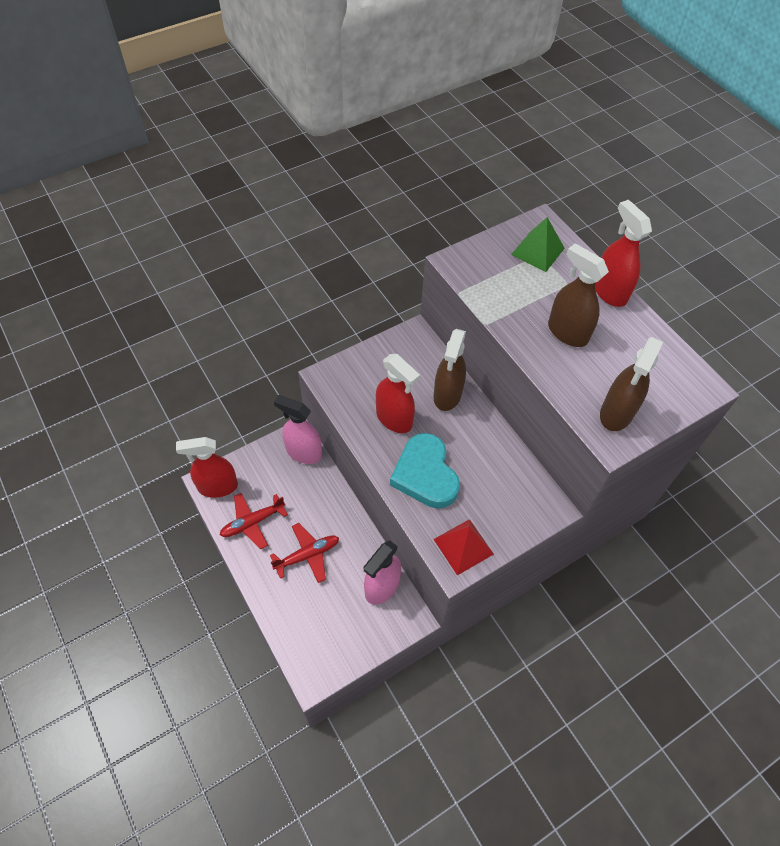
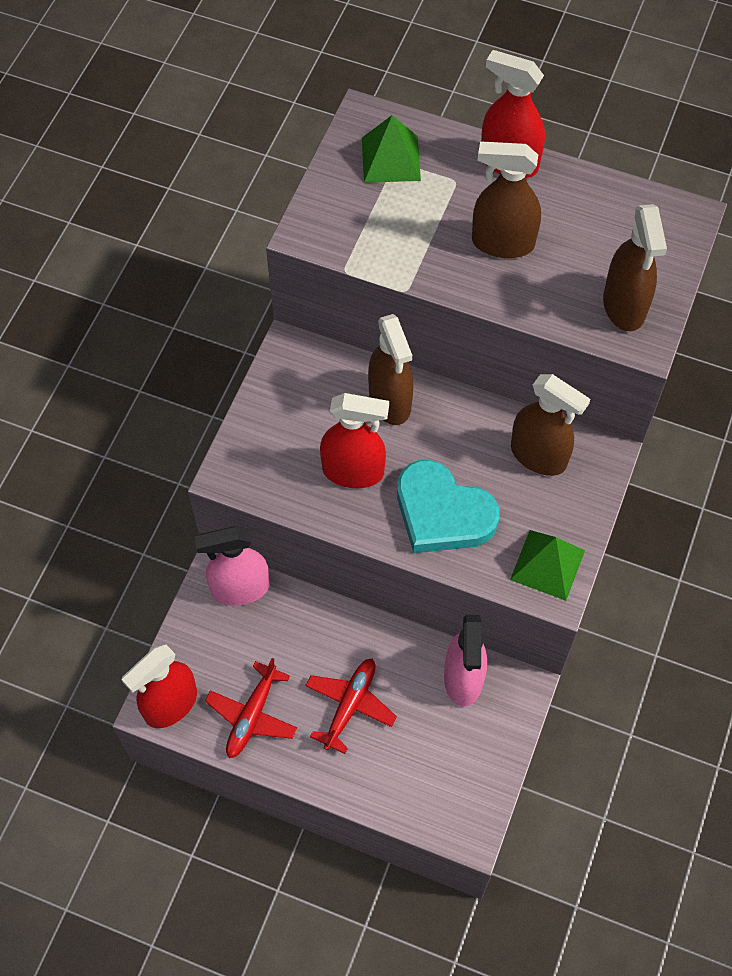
camera: 35 degrees left, 5 degrees up
red pyramid [434,519,494,575] -> green pyramid [510,530,585,601]
none -> brown spray bottle [511,374,590,476]

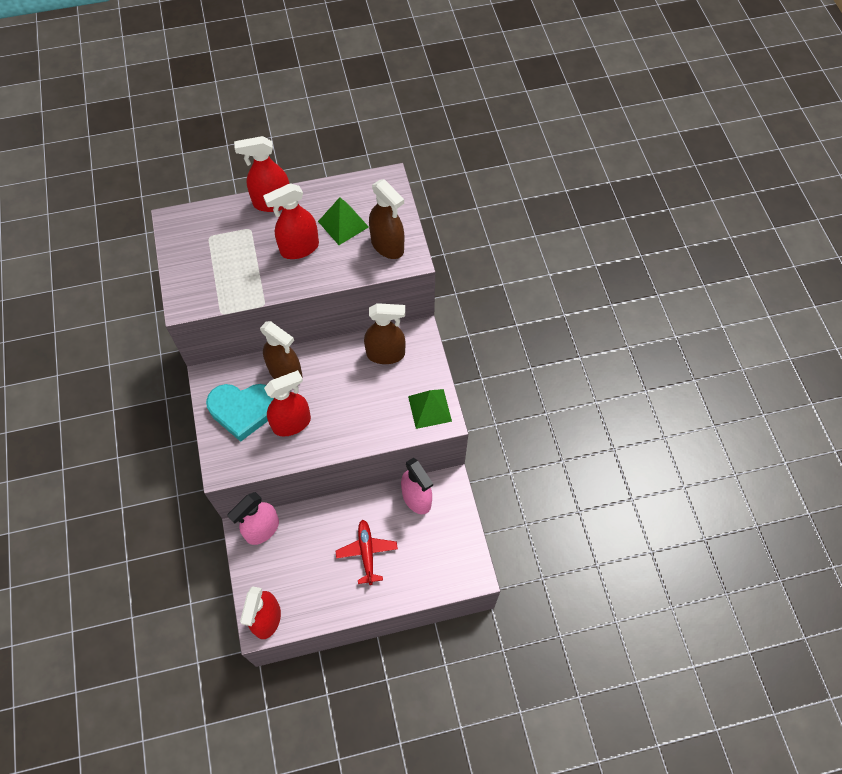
camera: 35 degrees left, 0 degrees up
red plane [205,658,297,758] -> none
green pyramid [362,115,421,183] -> green pyramid moved to [318,197,369,245]
turquoise heart [397,460,500,553] -> turquoise heart moved to [206,384,274,442]
brown spray bottle [472,142,541,258] -> red spray bottle [263,183,319,259]

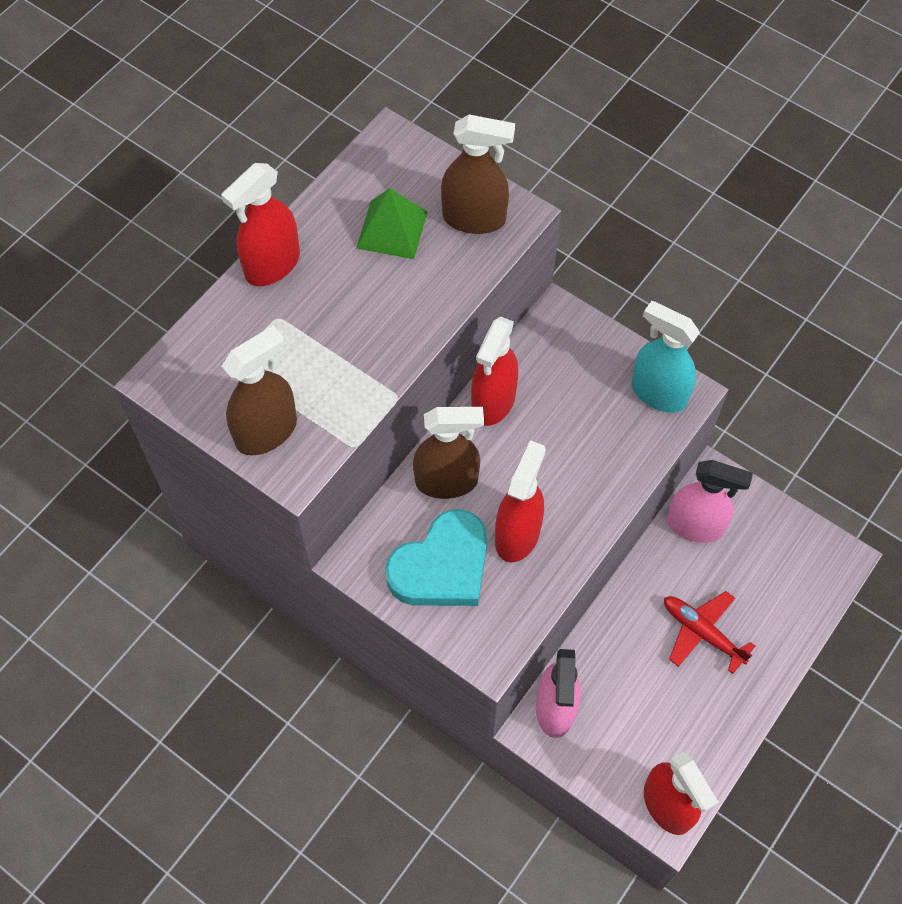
camera: 40 degrees left, 0 degrees up
red spray bottle [263,183,319,259] -> red spray bottle moved to [471,317,518,426]
brown spray bottle [364,303,406,364] -> brown spray bottle moved to [221,326,297,456]
green pyramid [408,389,452,429] -> turquoise spray bottle [631,301,700,413]

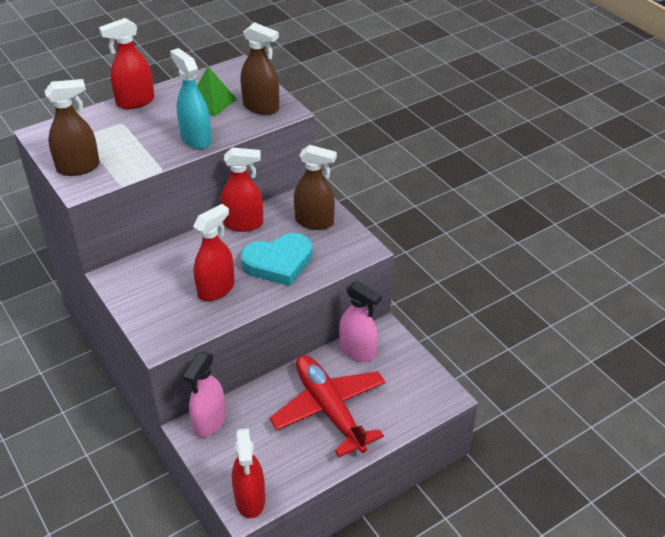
camera: 20 degrees right, 20 degrees down
turquoise heart [385,509,487,606] -> turquoise heart moved to [241,233,312,286]
brown spray bottle [413,407,484,499] -> brown spray bottle moved to [294,145,337,230]
red spray bottle [471,317,518,426] -> red spray bottle turned 135 degrees counterclockwise [220,148,263,232]
turquoise spray bottle [631,301,700,413] -> turquoise spray bottle moved to [170,48,212,149]
red plane [664,591,755,674] -> red plane [269,355,386,457], size x1.83

